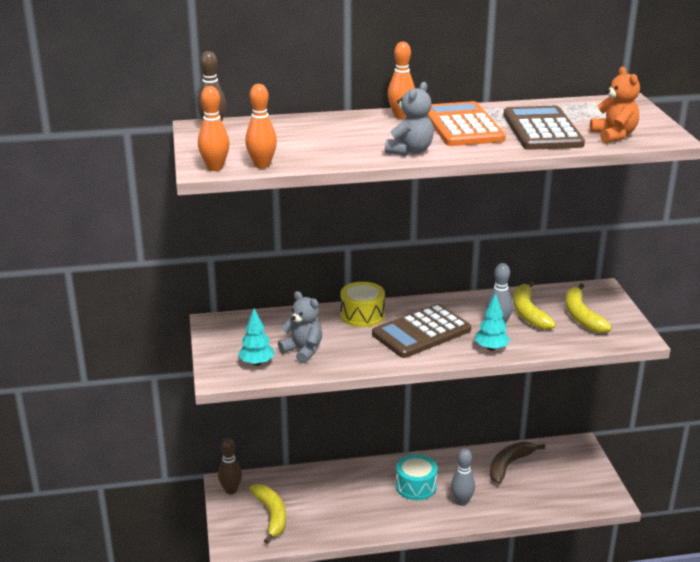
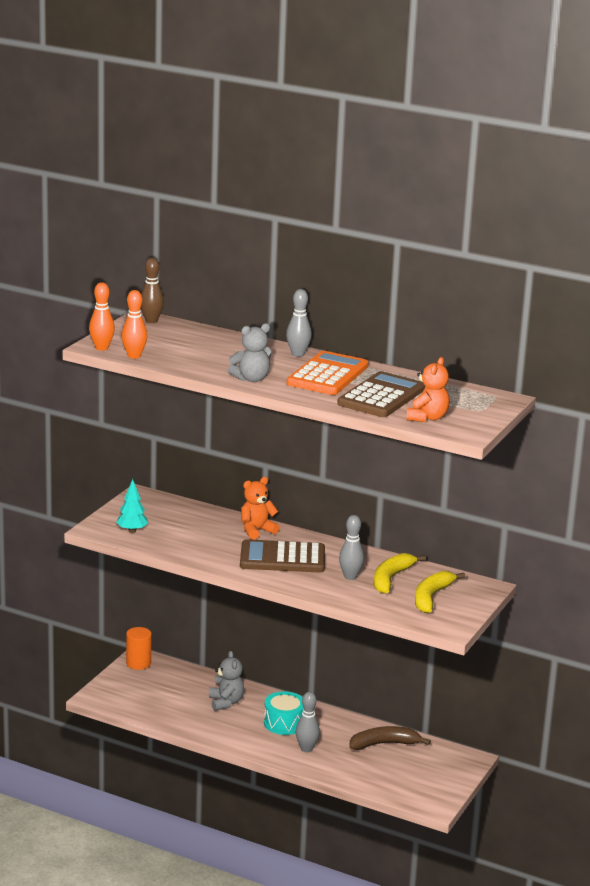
camera: 35 degrees right, 5 degrees down
brown bowling pin [218,438,242,494] -> orange cylinder [126,627,152,670]
yellow banana [249,484,286,544] -> none
grey teddy bear [278,291,322,363] -> grey teddy bear moved to [209,651,244,711]
yellow drum [340,282,385,327] -> orange teddy bear [241,477,280,540]
orange bowling pin [388,42,415,119] -> grey bowling pin [286,289,312,357]
turquoise tree [475,294,510,351] -> none

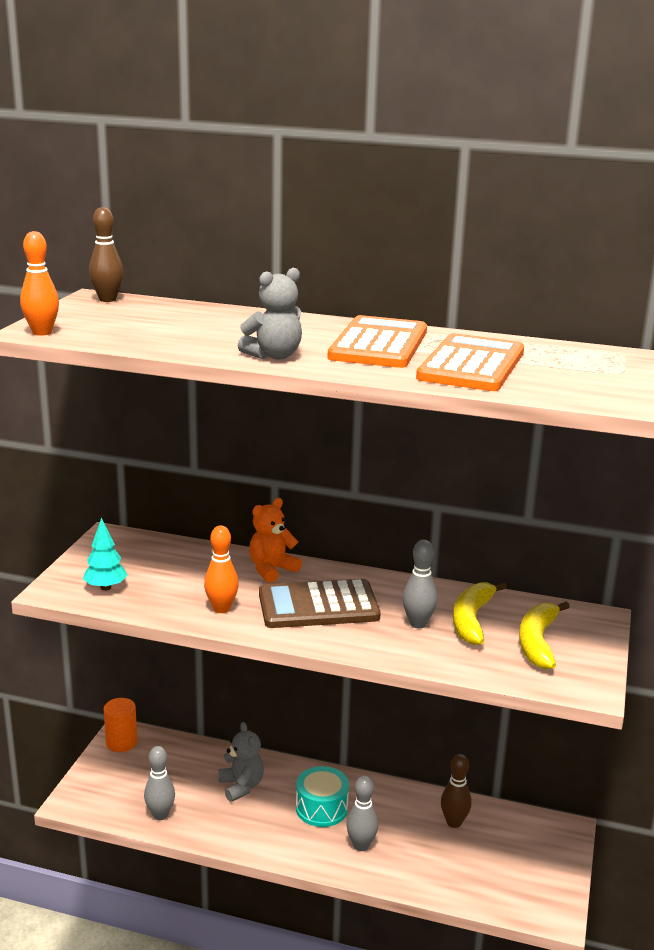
camera: 10 degrees left, 0 degrees up
orange bowling pin [122,290,147,359] -> orange bowling pin moved to [204,525,239,613]
grey bowling pin [286,289,312,357] -> grey bowling pin moved to [144,746,175,820]
brown calculator [337,371,425,417] -> orange calculator [416,333,524,391]
brown banana [349,726,431,750] -> brown bowling pin [441,754,472,828]
orange teddy bear [406,357,450,422] -> none

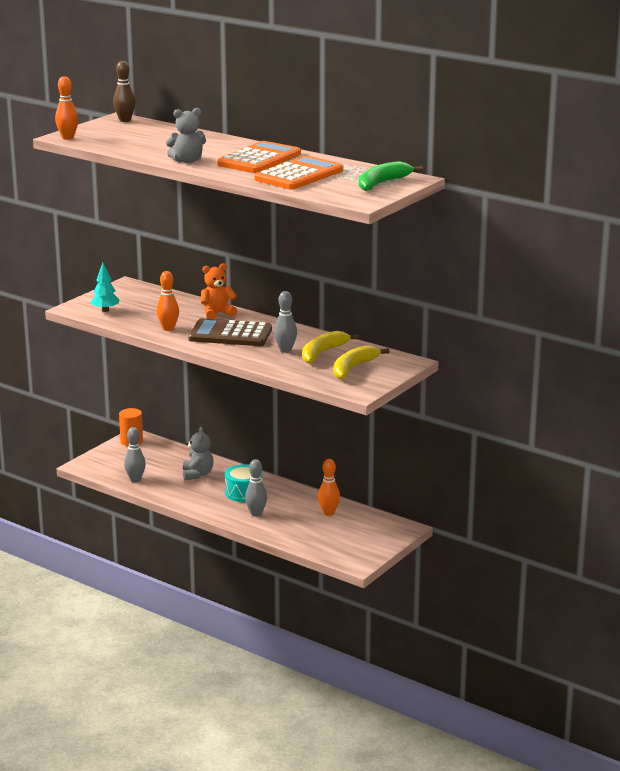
camera: 20 degrees right, 0 degrees up
brown bowling pin [441,754,472,828] -> orange bowling pin [318,459,340,516]
none -> green banana [359,161,423,191]

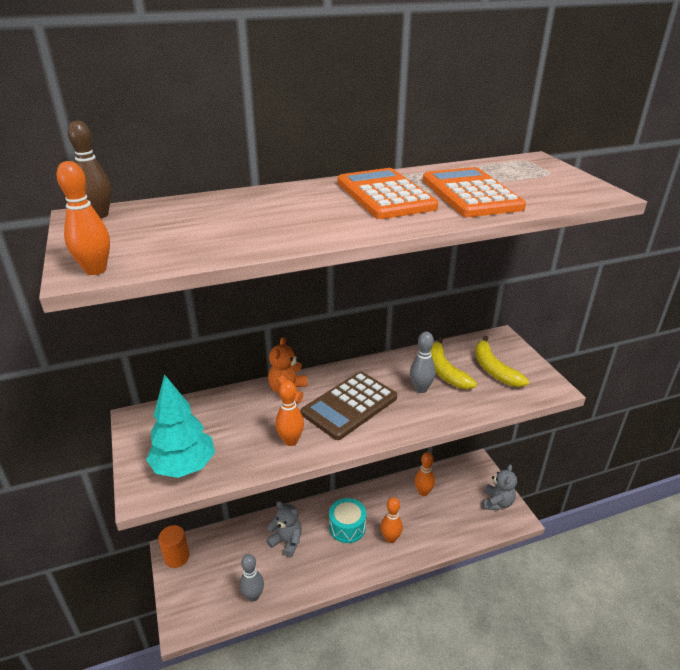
camera: 55 degrees left, 10 degrees up
turquoise tree [91,263,119,312] -> turquoise tree [146,374,215,478], size x1.69
grey teddy bear [166,108,206,163] -> grey teddy bear moved to [483,464,517,510]
grey bowling pin [245,459,267,516] -> orange bowling pin [381,497,403,543]
green banana [359,161,423,191] -> none

